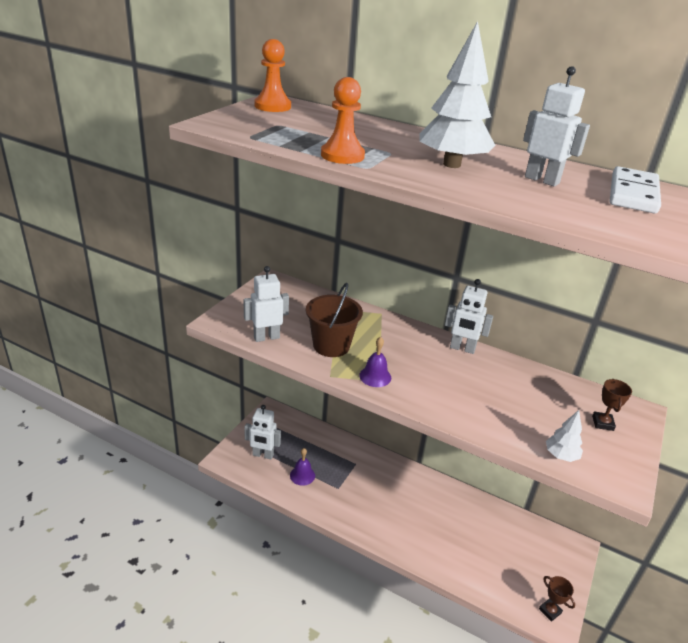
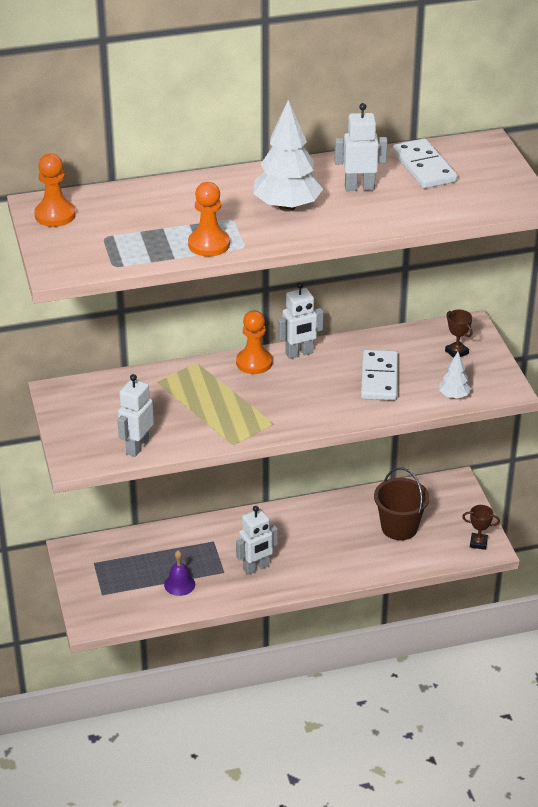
camera: 40 degrees left, 5 degrees up
white robot [244,405,281,460] -> white robot moved to [236,506,278,575]
brown bucket [306,283,363,357] -> brown bucket moved to [374,467,429,540]
purple bell [359,337,391,387] -> none
none -> orange pawn [236,311,272,374]
none -> white domino [361,350,398,400]

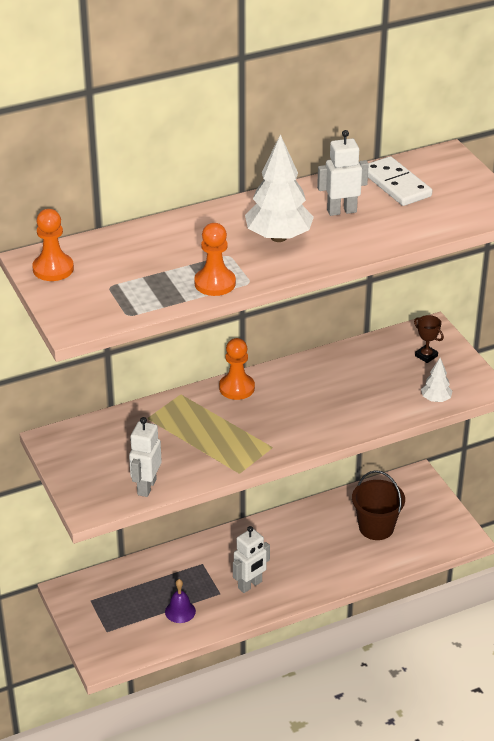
camera: 10 degrees left, 0 degrees up
white robot [278,282,323,359] -> none
white domino [361,350,398,400] -> none
brown trophy [462,505,500,550] -> none

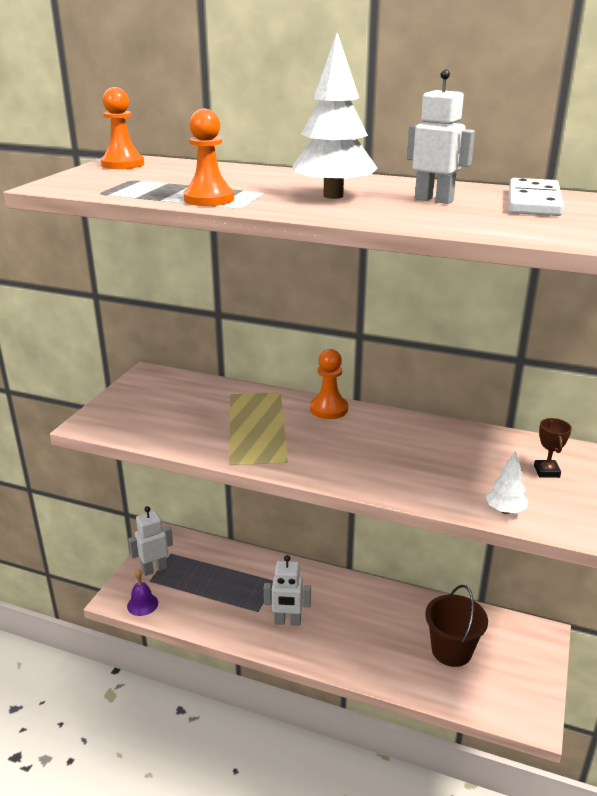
camera: 45 degrees right, 10 degrees down
white robot [129,417,162,497] -> white robot moved to [128,506,173,576]
purple bell [165,579,196,623] -> purple bell moved to [127,569,158,616]

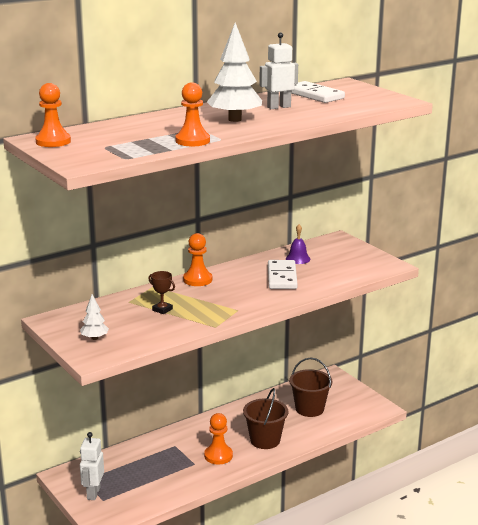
camera: 55 degrees left, 5 degrees down
purple bell [127,569,158,616] -> purple bell moved to [286,224,310,264]
white robot [264,555,311,626] -> orange pawn [204,413,233,465]
white tree [486,450,528,514] -> white tree moved to [80,294,109,340]
brown trophy [534,418,572,478] -> brown trophy moved to [148,271,175,314]
none -> brown bucket [243,388,288,449]
none -> white domino [268,260,298,289]

